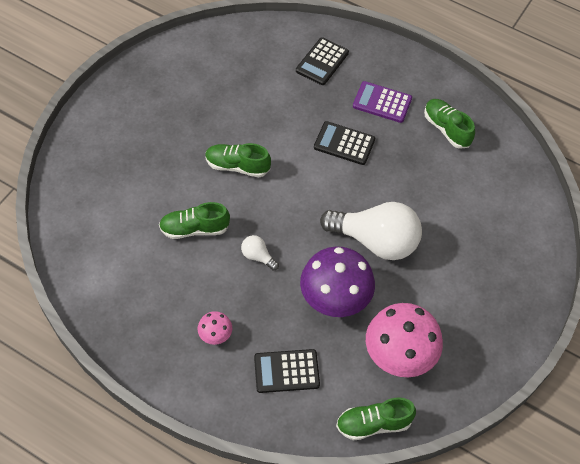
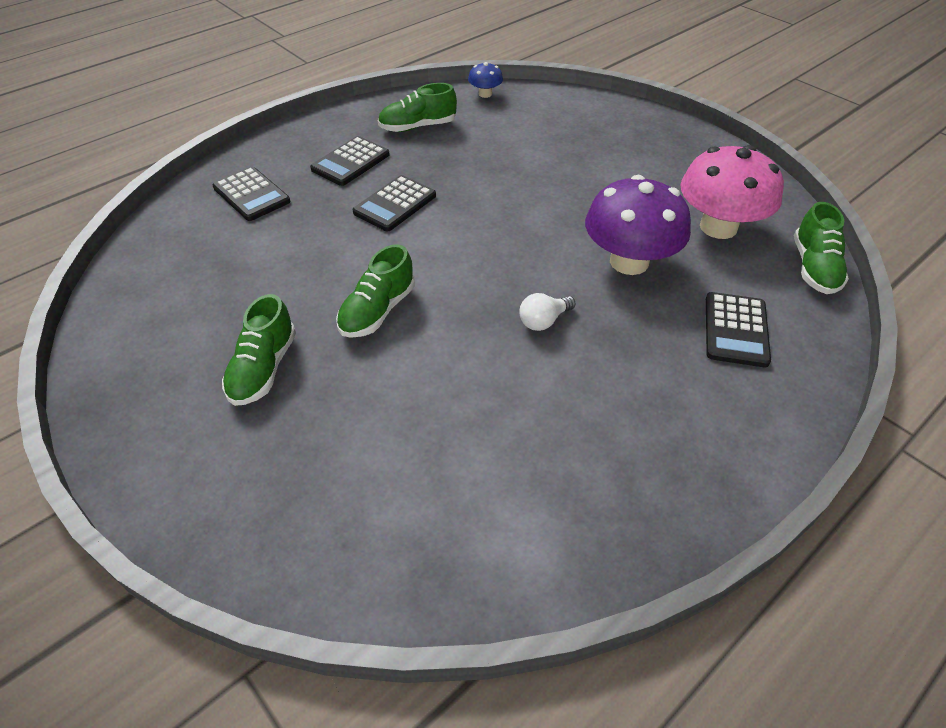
camera: 70 degrees left, 10 degrees down
green shoe [159,202,230,239] -> green shoe moved to [222,294,296,406]
pink mushroom [197,311,232,345] -> none
white light bulb [320,202,422,260] -> none
purple calculator [353,81,412,123] -> black calculator [310,136,390,186]
none -> blue mushroom [468,62,503,98]

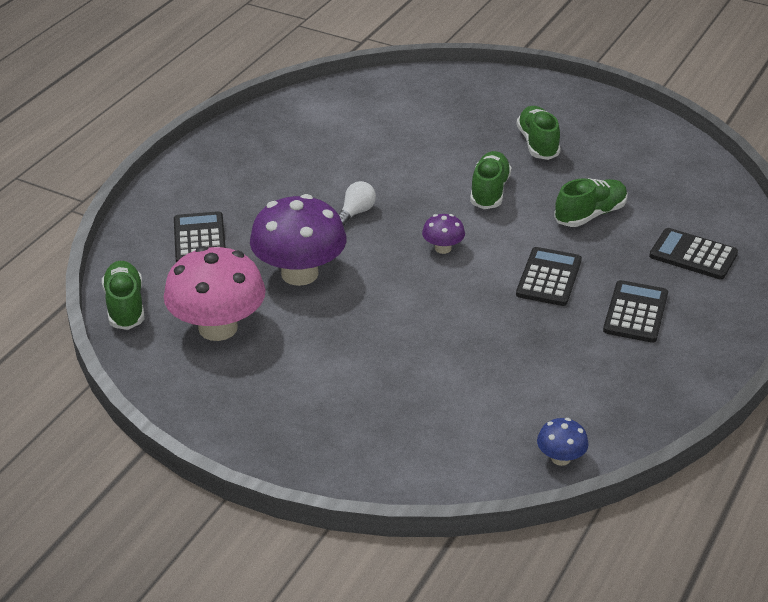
camera: 160 degrees right, 10 degrees down
green shoe [378,83,457,132] -> green shoe moved to [554,178,628,227]
none -> purple mushroom [422,214,465,254]

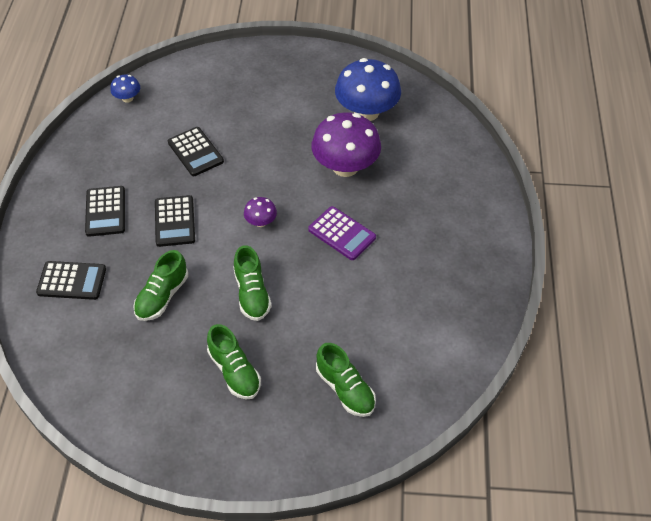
camera: 155 degrees right, 15 degrees up
green shoe [102,261,144,330] -> green shoe moved to [316,343,376,417]
pink mushroom [164,246,266,341] -> blue mushroom [335,58,401,121]
black calculator [174,211,226,262] -> black calculator moved to [168,127,224,176]
white light bulb [339,181,376,226] -> purple calculator [308,206,376,260]

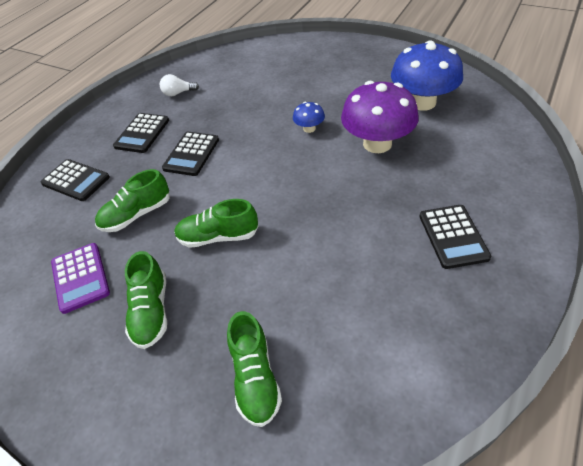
camera: 30 degrees right, 5 degrees down
blue mushroom [110,74,140,103] -> blue mushroom moved to [293,102,325,133]
black calculator [168,127,224,176] -> black calculator moved to [419,205,491,269]
green shoe [234,245,271,321] -> green shoe turned 75 degrees clockwise [174,199,259,248]
purple mushroom [244,197,277,227] -> none
purple calculator [308,206,376,260] -> purple calculator moved to [51,243,110,314]
none -> white light bulb [160,74,199,96]

